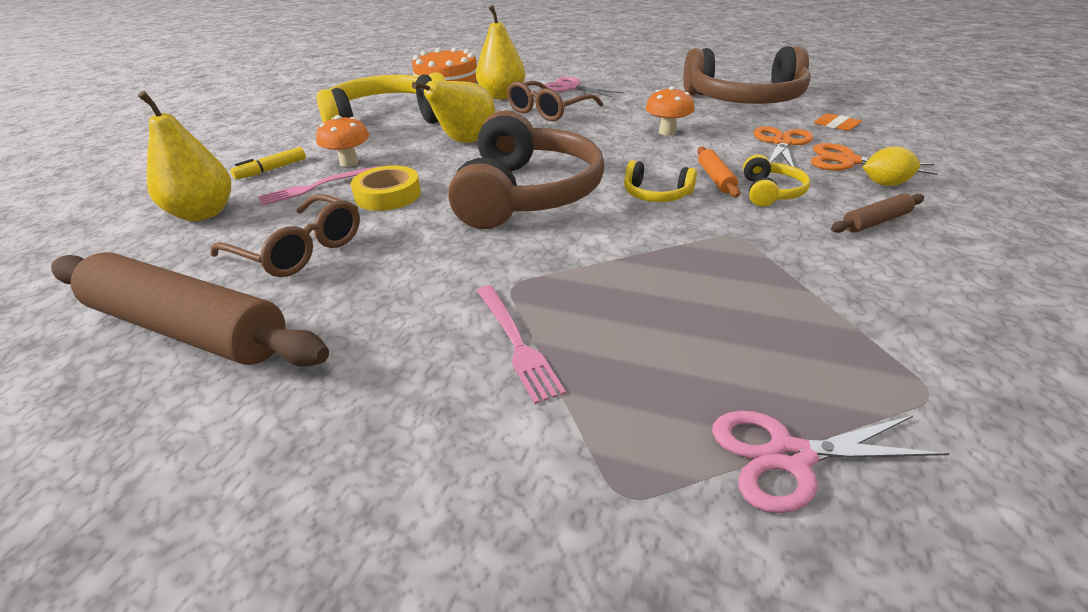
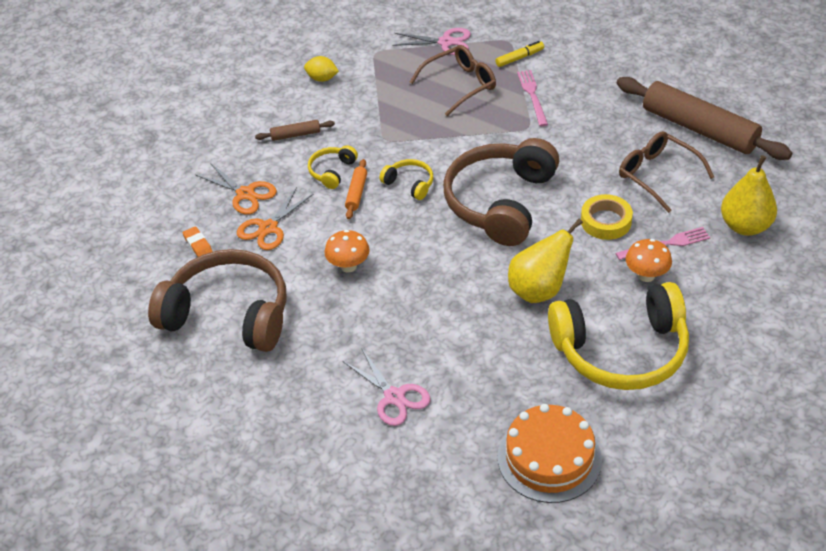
camera: 165 degrees left, 10 degrees up
yellow marker [231,147,306,180] -> yellow marker moved to [495,41,544,67]
yellow pear [476,5,525,99] -> none
brown glasses [507,81,603,121] -> brown glasses moved to [410,45,496,116]
yellow lemon [863,146,920,186] -> yellow lemon moved to [304,56,339,82]

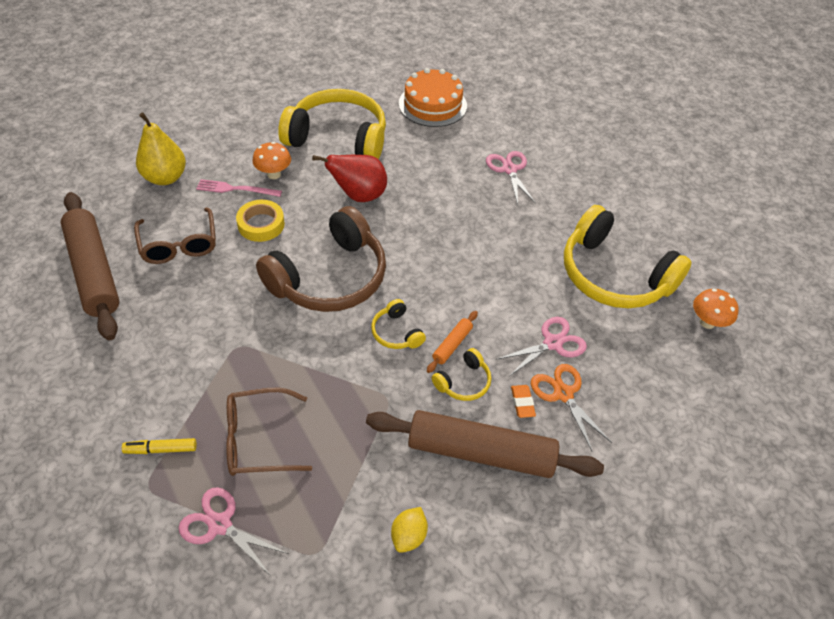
camera: 160 degrees left, 5 degrees up
brown headphones [148,249,287,352] -> yellow headphones [564,205,692,308]
orange eraser [183,226,213,257] -> orange eraser moved to [511,385,536,418]
orange scissors [237,187,314,250] -> pink scissors [495,317,587,377]
brown rolling pin [255,120,335,141] -> brown rolling pin [366,410,604,478], size x2.38
yellow lemon [304,56,339,82] -> yellow lemon turned 75 degrees clockwise [391,507,428,553]
orange mushroom [324,230,370,273] -> orange mushroom moved to [693,289,739,329]
yellow pear [508,219,583,303] -> red pear [312,155,387,202]
pink fork [517,70,548,126] -> none

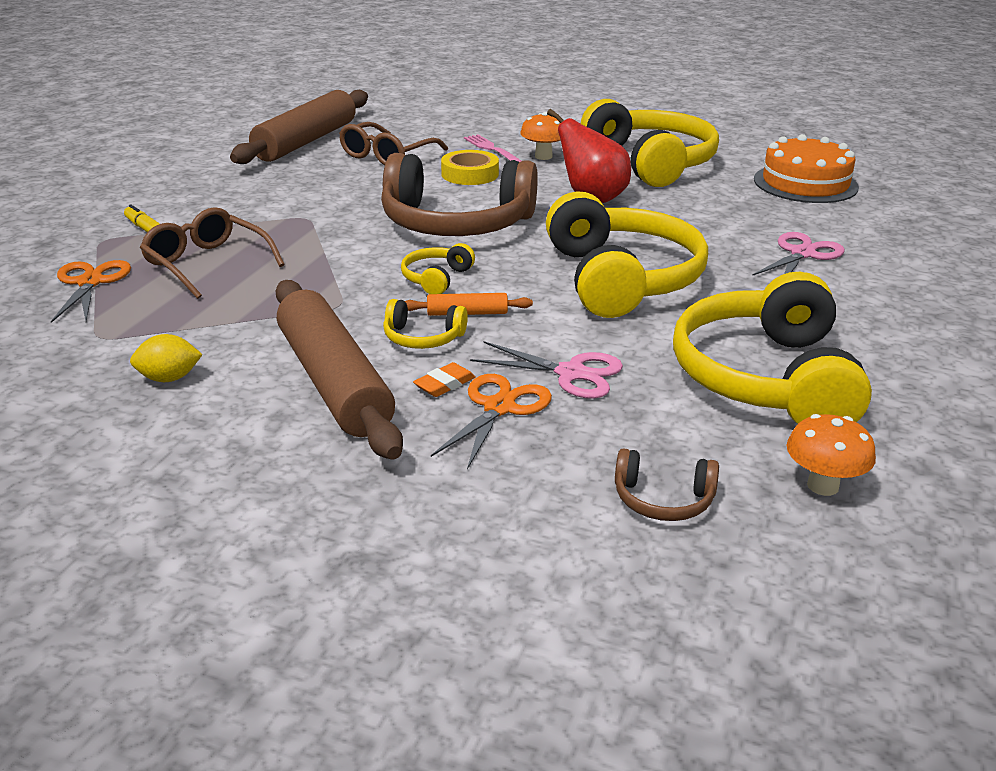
camera: 55 degrees right, 20 degrees down
yellow pear [136,113,186,185] -> none
pink scissors [178,487,289,576] -> orange scissors [51,260,131,323]
none -> yellow headphones [546,191,708,318]
none -> brown headphones [615,448,719,521]

